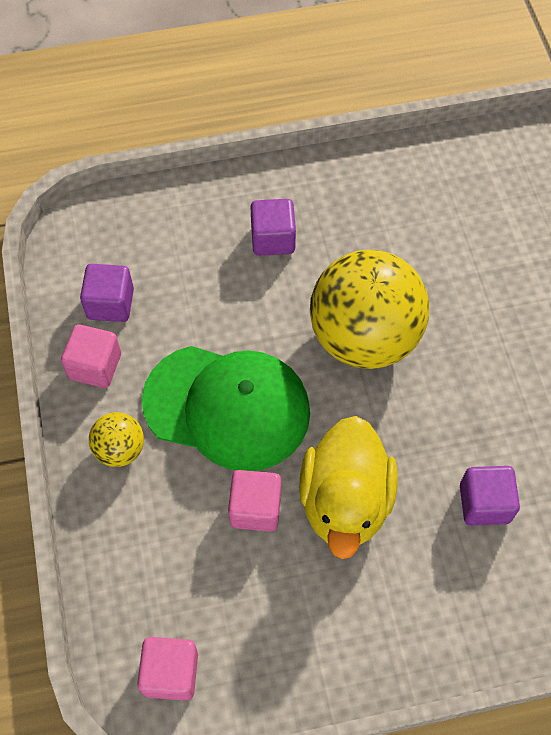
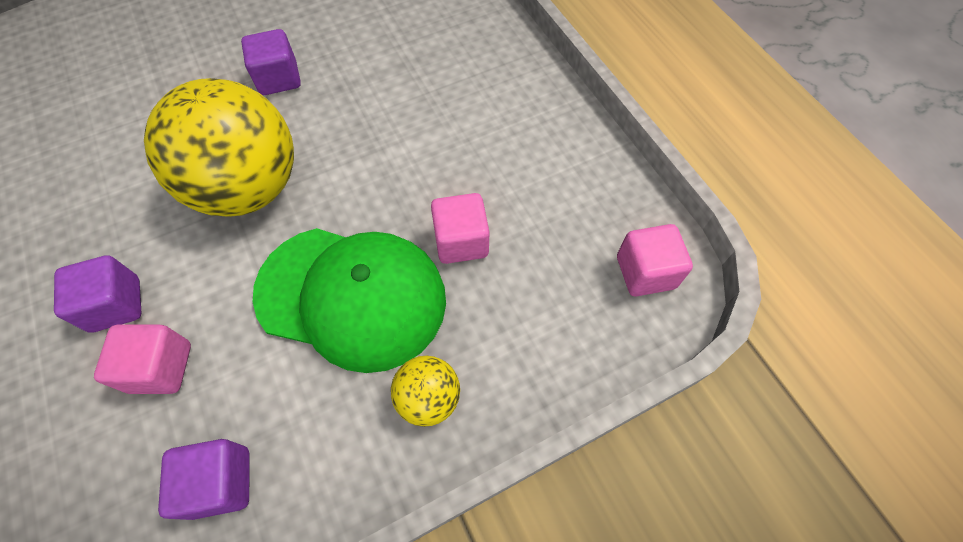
camera: 105 degrees left, 0 degrees up
pink cube [61,324,121,388] -> pink cube moved to [94,325,191,394]
green cap [142,346,310,471] -> green cap turned 105 degrees clockwise [253,228,446,373]
yellow duck [299,416,398,559] -> none
purple cube [460,466,520,526] -> purple cube moved to [241,29,301,95]

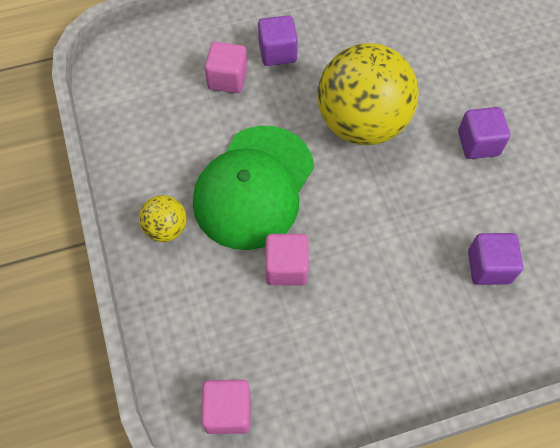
camera: 100 degrees right, 0 degrees up
purple cube [158,439,250,520] -> purple cube moved to [468,233,523,285]

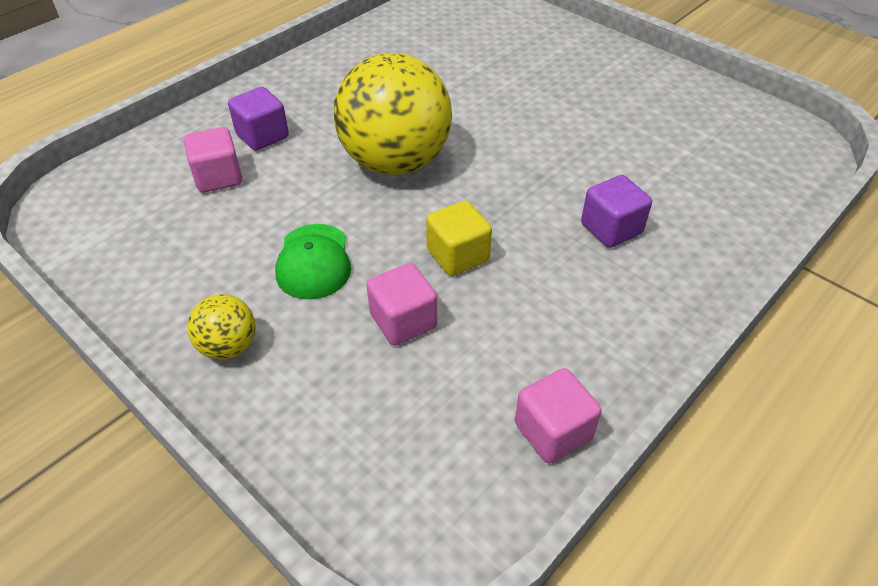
camera: 30 degrees left, 15 degrees down
green cap [193,126,314,250] -> green cap [275,224,351,300], size x0.55
pink cube [201,380,251,434] -> pink cube moved to [515,368,601,464]
purple cube [458,107,510,159] -> none
none -> yellow cube [426,201,492,276]

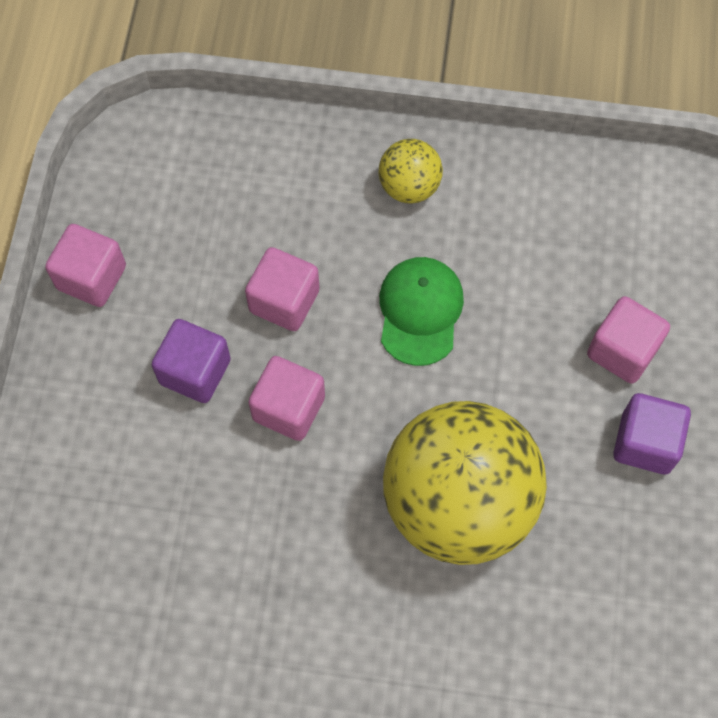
camera: 145 degrees right, 20 degrees up
green cap [275,224,351,300] -> green cap turned 45 degrees clockwise [379,257,464,366]
yellow cube [426,201,492,276] -> pink cube [248,356,325,441]
purple cube [581,175,652,248] -> purple cube moved to [151,319,231,403]

